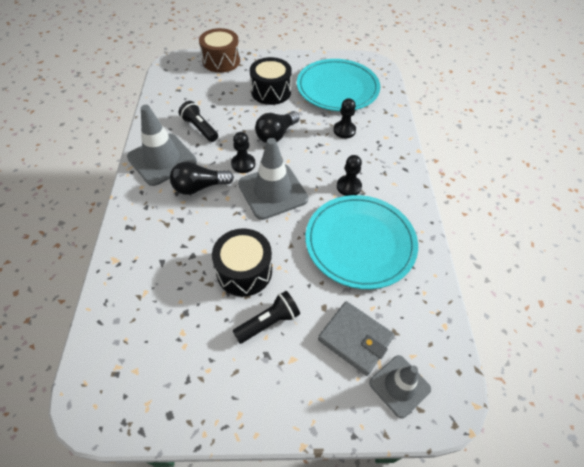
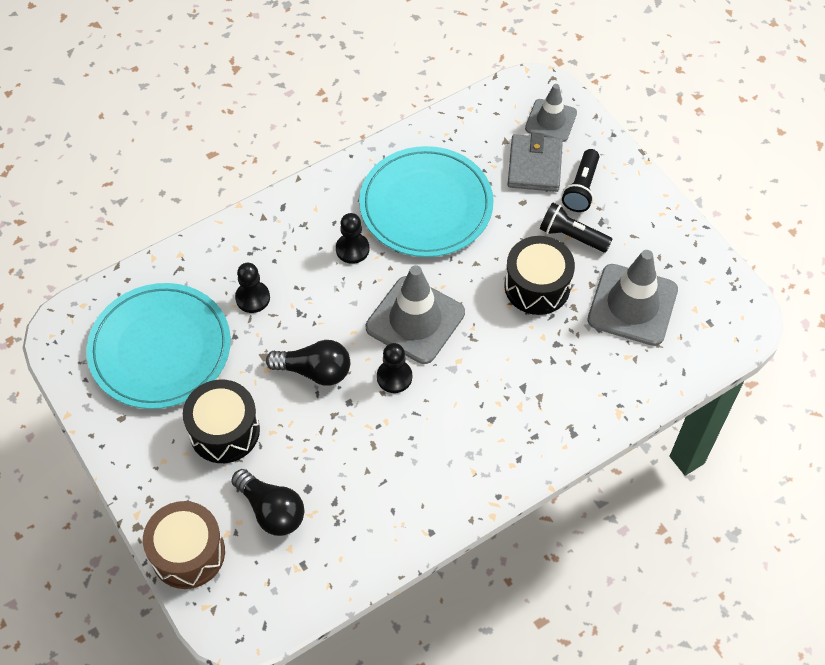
camera: 120 degrees left, 5 degrees up
grey traffic cone [127,105,197,186] -> grey traffic cone moved to [587,250,678,346]
black light bulb [170,162,234,195] -> black light bulb moved to [231,469,304,536]
black flashlight [179,101,218,142] -> black flashlight moved to [562,149,599,212]

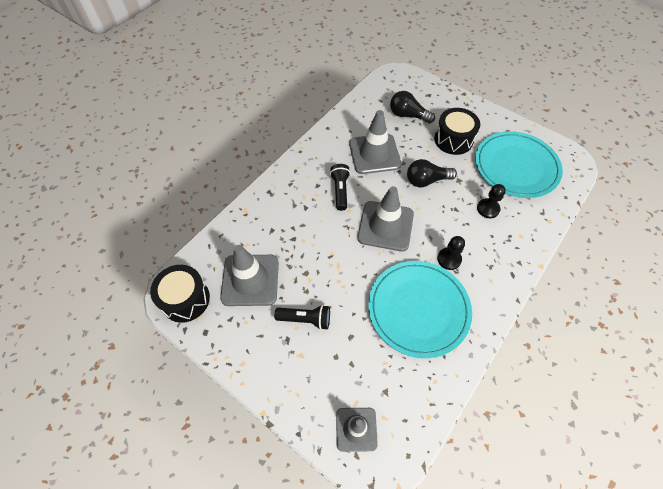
camera: 160 degrees right, 0 degrees up
brown drum [143,501,225,589] -> none
black pawn [377,343,412,393] -> none
black drum [504,236,575,315] -> black drum moved to [150,265,210,323]
grey wallet [508,133,563,192] -> none
black flashlight [562,149,599,212] -> black flashlight moved to [330,164,350,211]
none -> grey traffic cone [349,110,401,174]

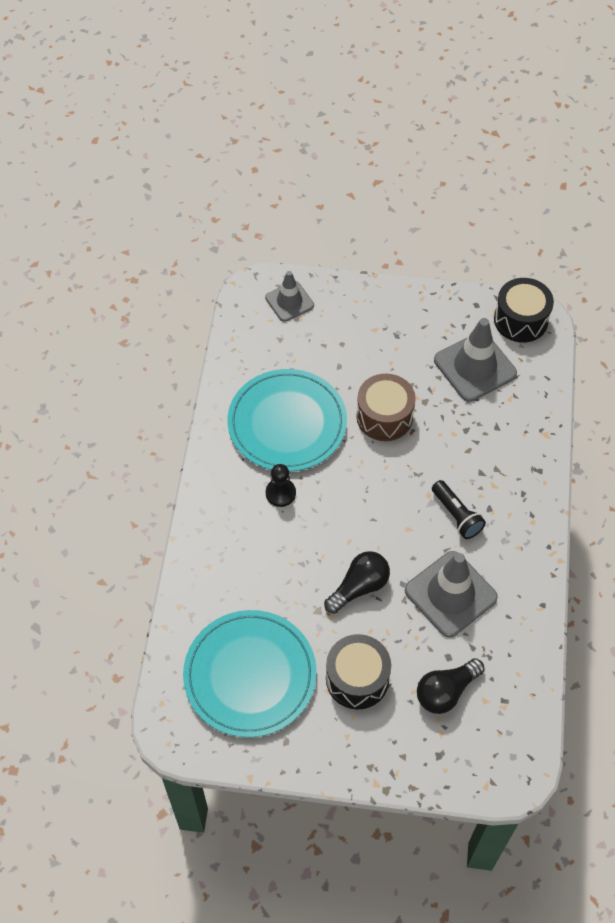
camera: 150 degrees right, 0 degrees up
black flashlight [274,305,330,330] -> none
grey traffic cone [357,186,414,252] -> none
black light bulb [390,91,435,123] -> black light bulb turned 150 degrees clockwise [417,658,485,714]
black pawn [477,184,506,218] -> none
none -> brown drum [356,374,416,441]

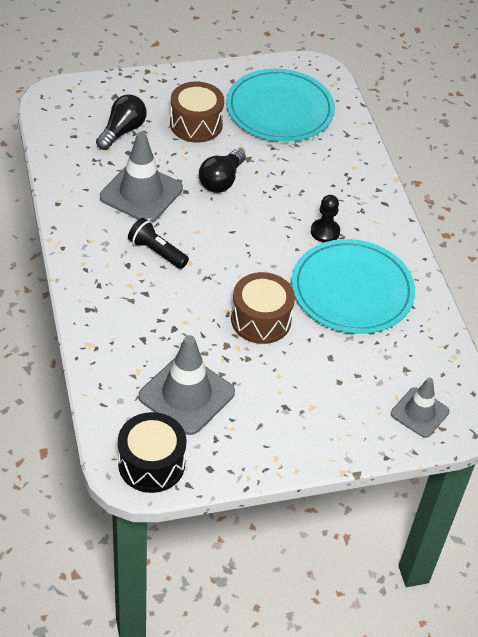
camera: 155 degrees right, 10 degrees down
black drum [326,634,391,709] -> brown drum [170,82,224,143]

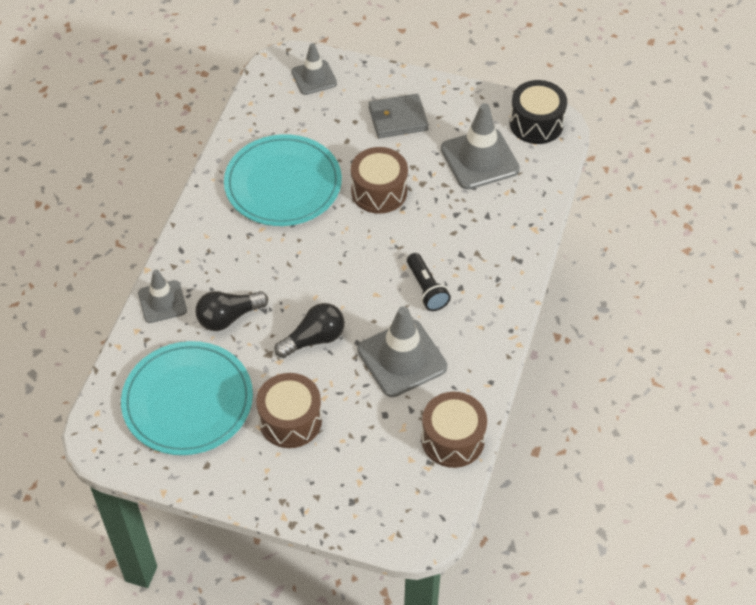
camera: 145 degrees left, 5 degrees up
black light bulb [96,94,147,150] -> black light bulb moved to [196,291,268,331]
black pawn [311,195,340,242] -> none
none -> grey traffic cone [138,270,187,323]
none -> grey wallet [369,94,429,139]
none -> brown drum [421,392,487,468]

